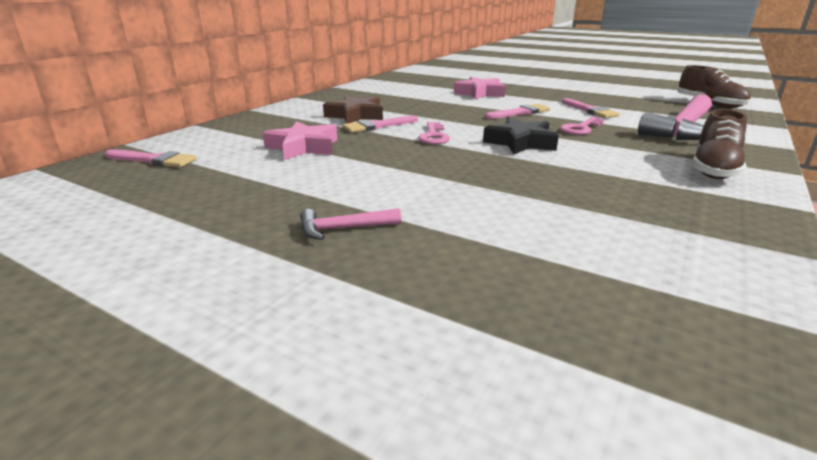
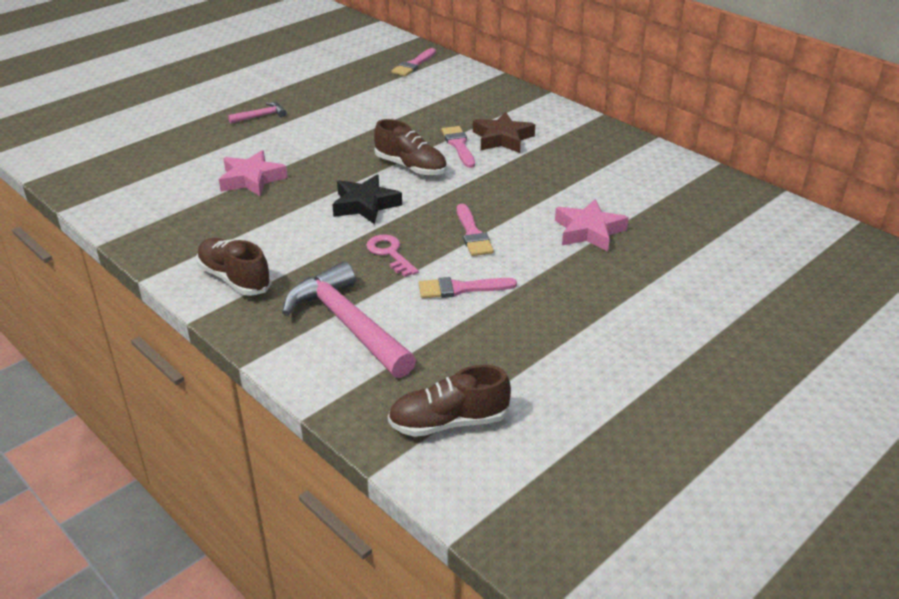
camera: 105 degrees right, 10 degrees up
pink star [263,121,337,160] -> pink star moved to [219,150,288,197]
pink hammer [300,208,401,240] -> pink hammer turned 60 degrees clockwise [228,102,287,124]
pink key [418,122,450,144] -> brown shoe [374,119,447,176]

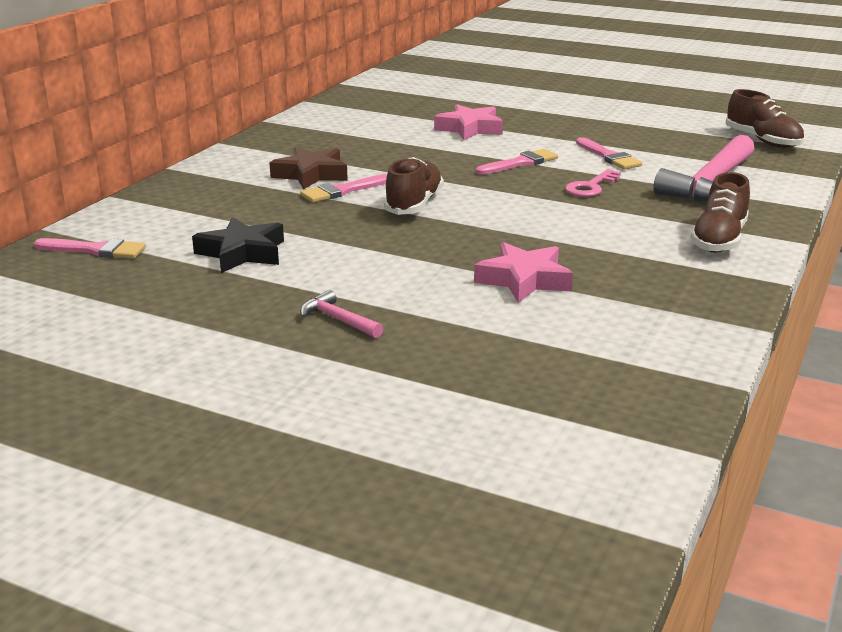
camera: 110 degrees left, 10 degrees down
black star [332,175,402,224] -> black star moved to [192,217,284,273]

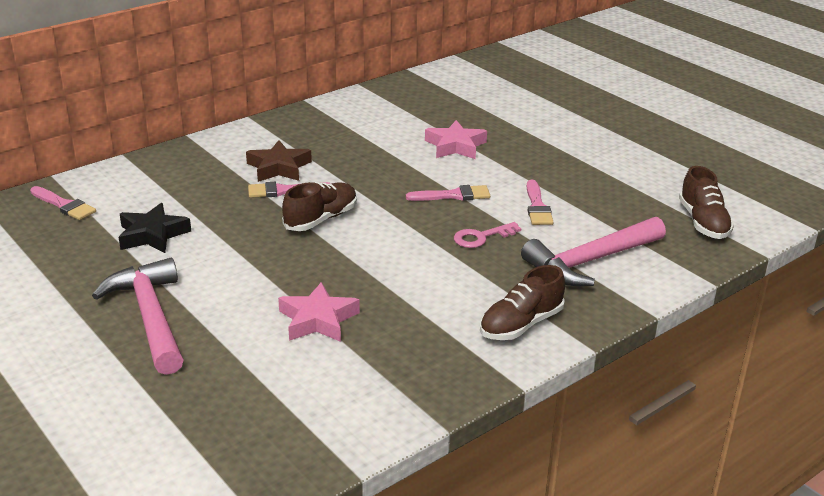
camera: 25 degrees right, 5 degrees up
pink hammer [300,290,384,338] -> pink hammer [92,258,184,375], size x2.22

